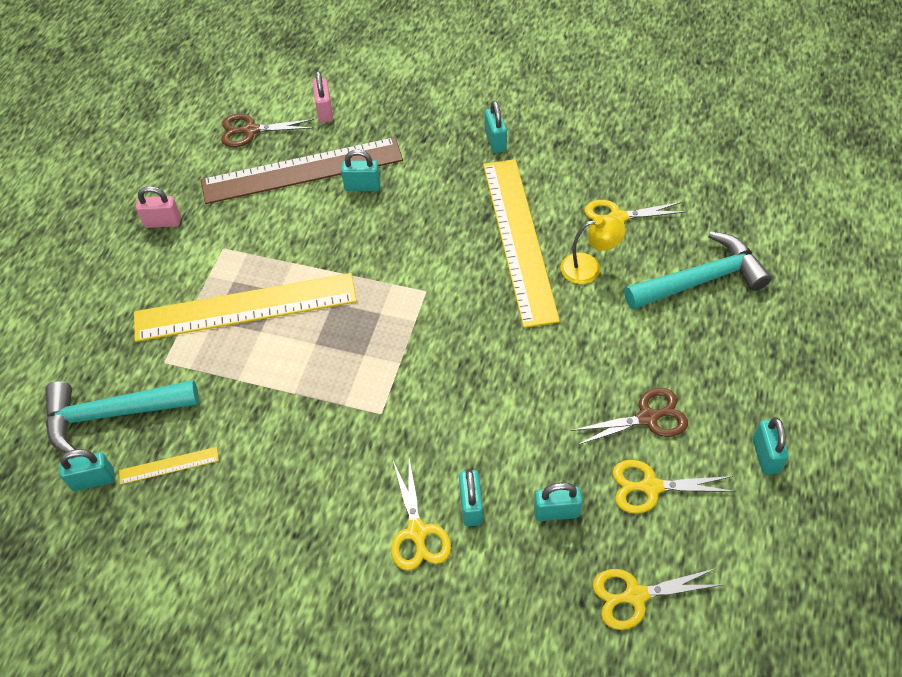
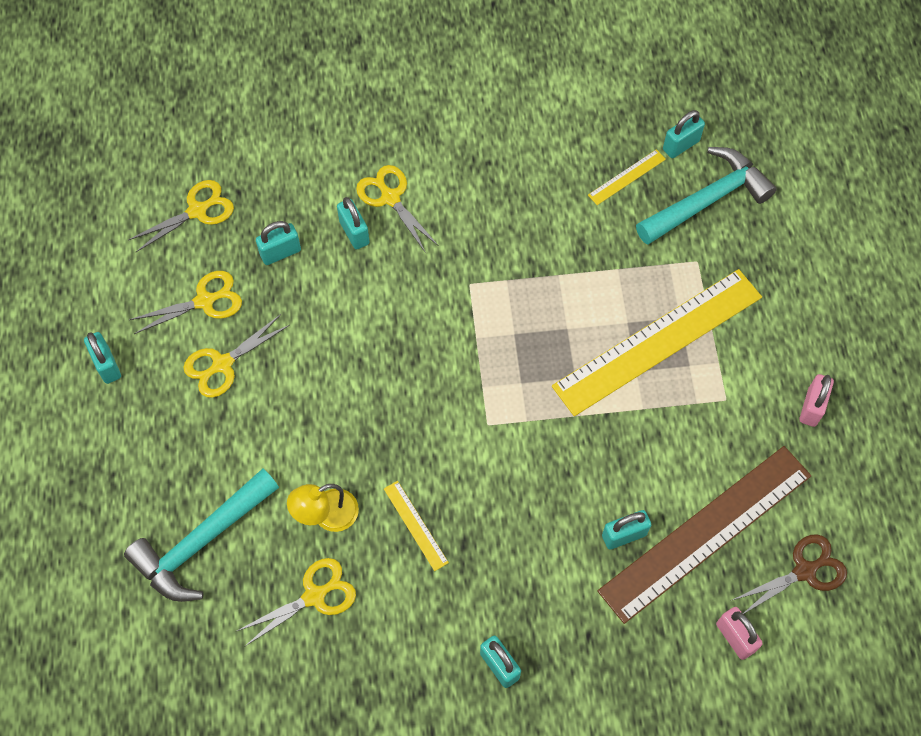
camera: 155 degrees right, 10 degrees up
pink padlock [136,186,181,228] -> pink padlock turned 45 degrees counterclockwise [800,374,834,427]
yellow ruler [483,159,560,328] -> yellow ruler [384,481,449,571], size x0.40
brown scissors [571,388,688,445] -> yellow scissors [183,314,290,398]

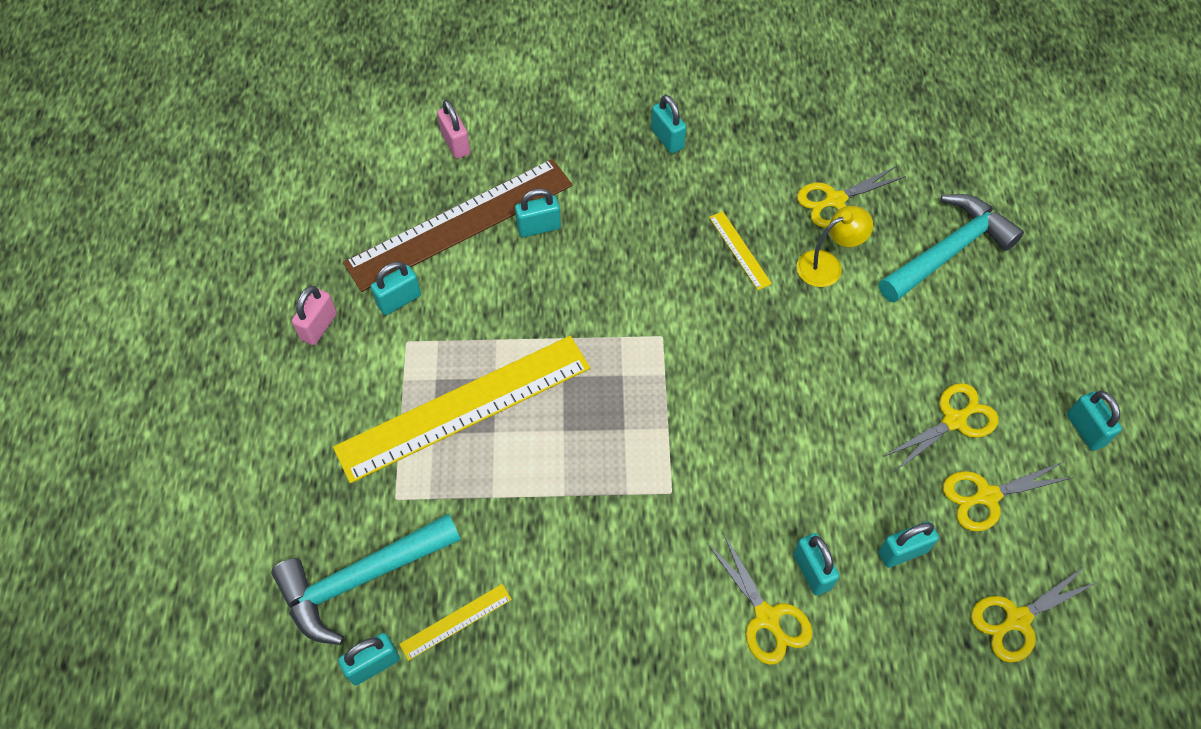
camera: 175 degrees left, 5 degrees down
brown scissors [732,534,847,614] -> none
none -> turquoise padlock [371,262,421,315]

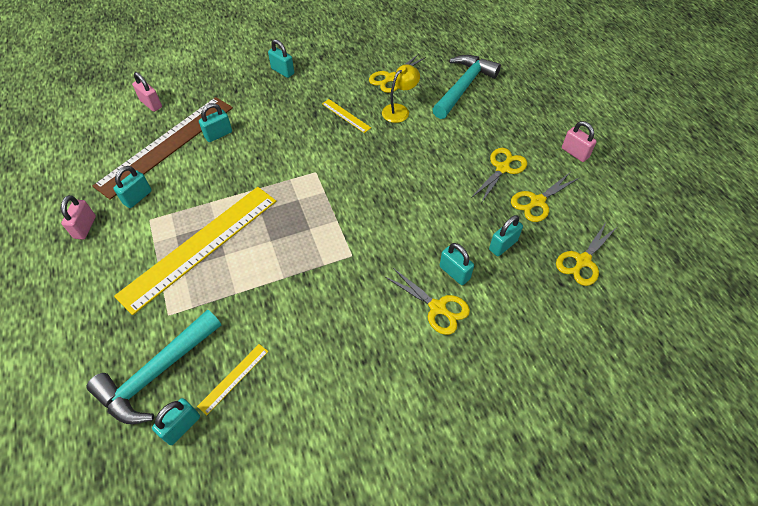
camera: 20 degrees left, 5 degrees down
turquoise padlock [1067,391,1122,451] -> pink padlock [562,121,597,162]

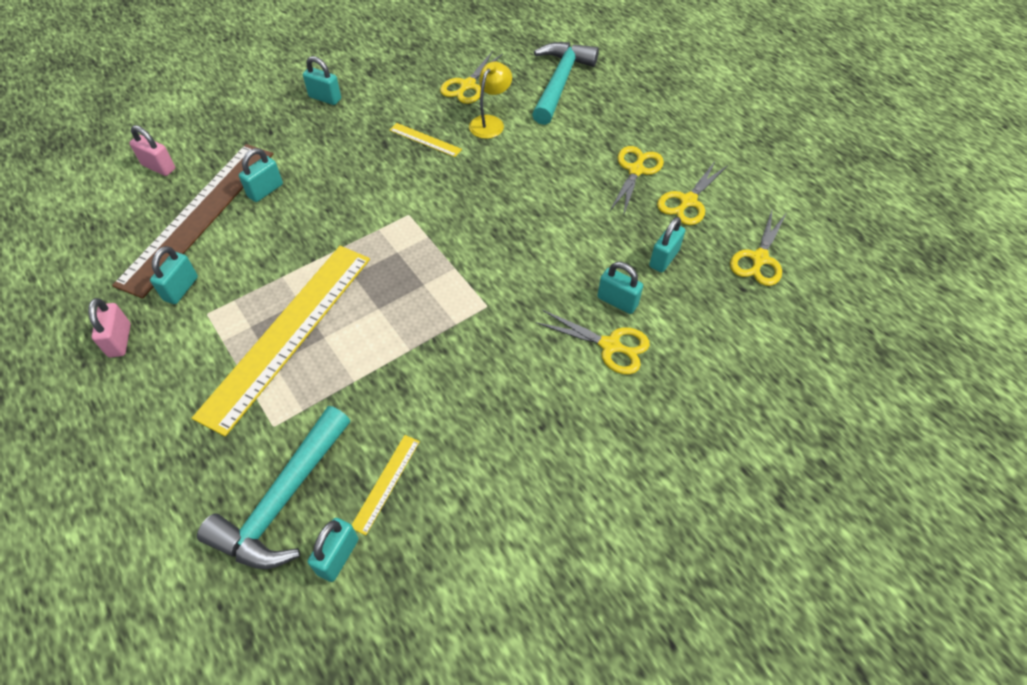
camera: 15 degrees left, 0 degrees up
pink padlock [562,121,597,162] -> none

